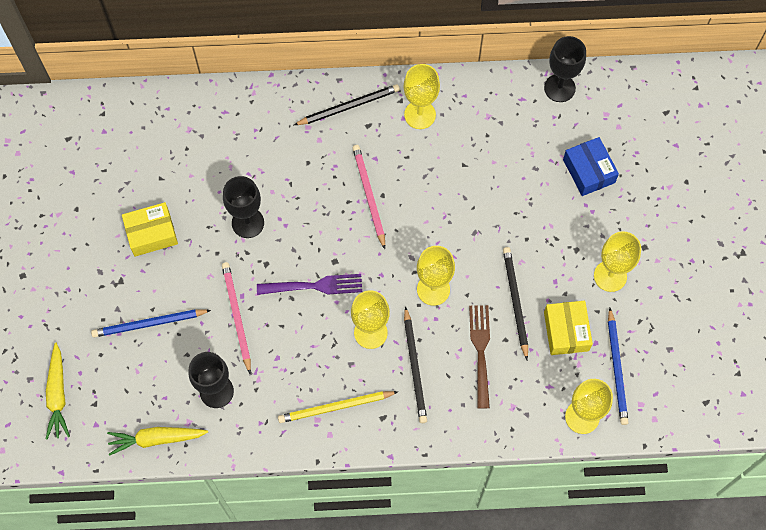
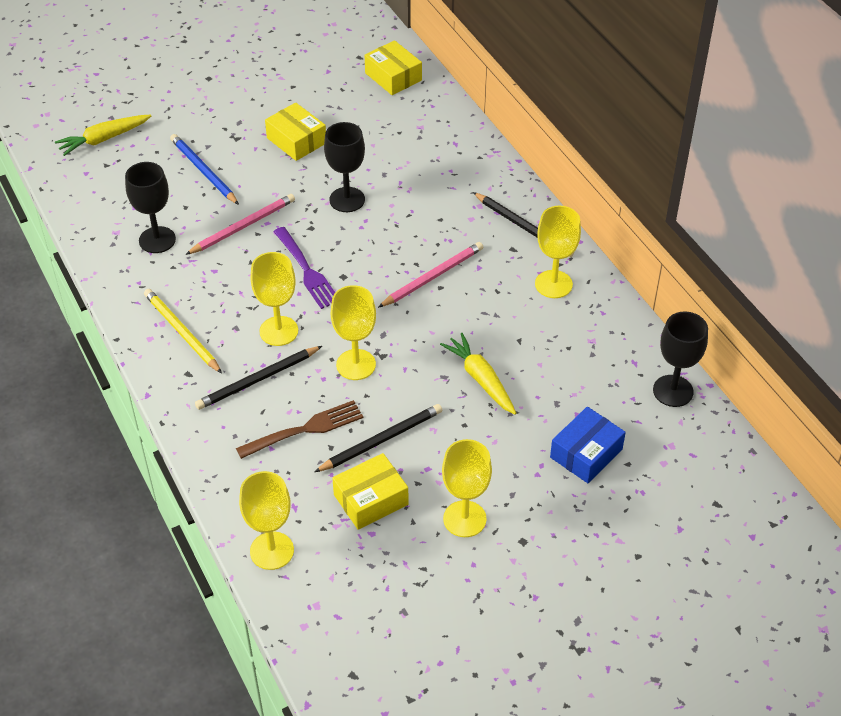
camera: 65 degrees right, 20 degrees down
yellow carrot [107,427,208,456] -> yellow carrot moved to [440,333,516,415]
blue pencil [608,308,629,425] -> none
none -> yellow box [365,40,422,95]

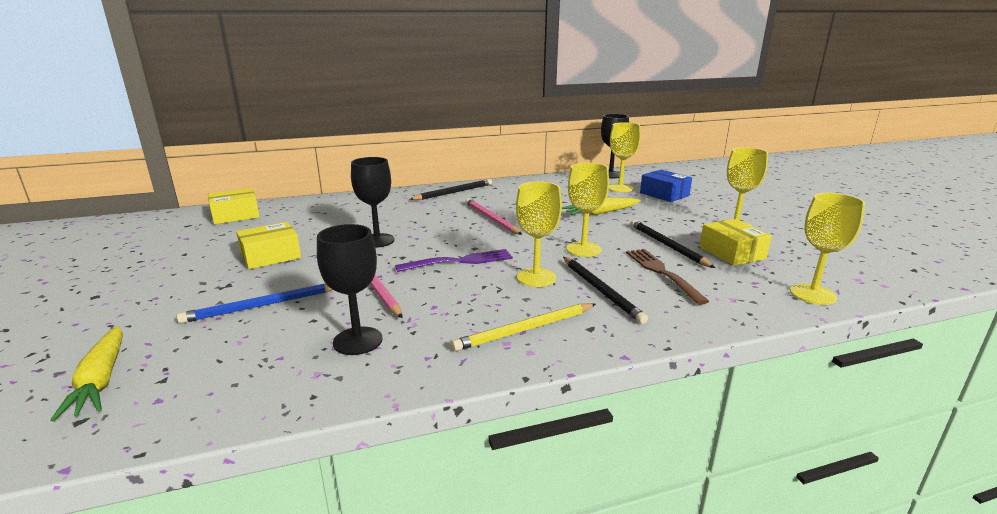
camera: 80 degrees left, 25 degrees down
yellow goblet [535,206,581,298] -> yellow goblet moved to [609,122,641,192]

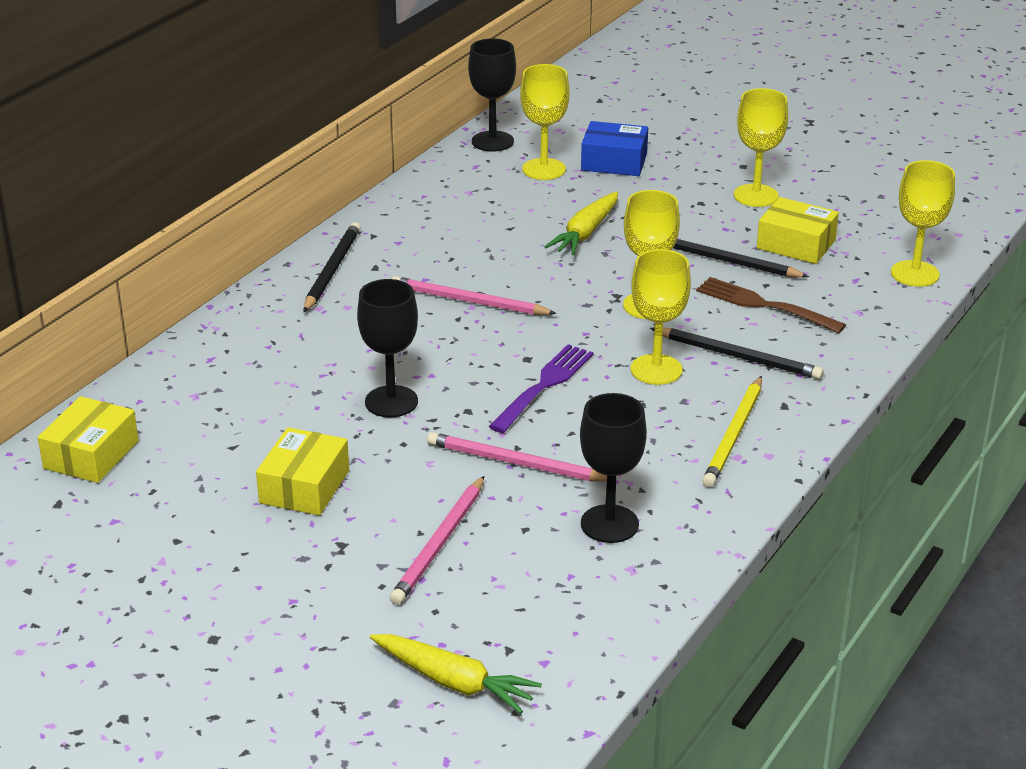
camera: 40 degrees left, 10 degrees up
blue pencil [177,284,333,323] -> pink pencil [390,476,484,605]

